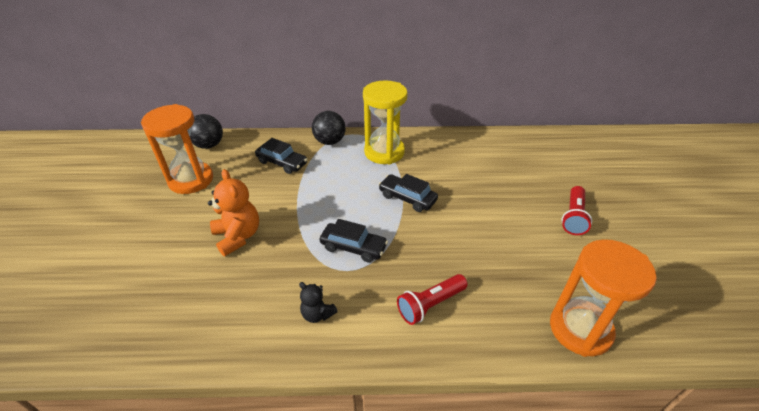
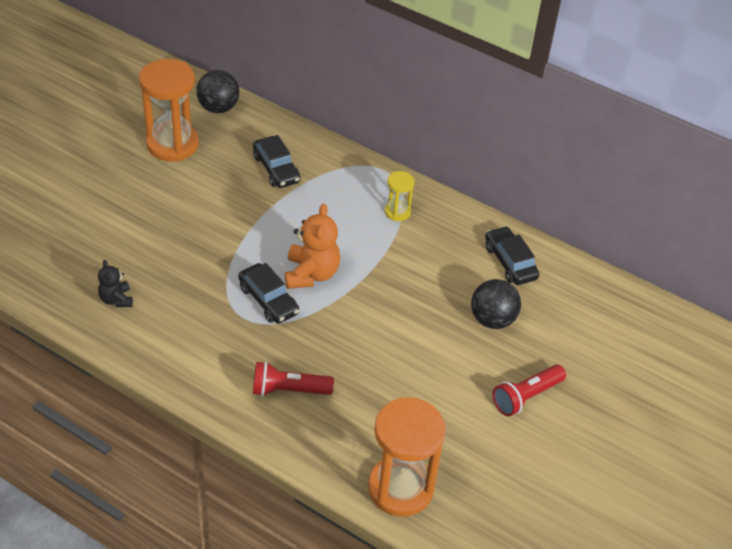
camera: 30 degrees right, 5 degrees up
orange teddy bear [208,169,259,256] -> orange teddy bear moved to [285,204,340,289]
black teddy bear [299,282,338,323] -> black teddy bear moved to [98,260,133,307]
black ball [312,111,346,145] -> black ball moved to [471,279,521,329]
yellow hourglass [363,80,408,164] -> yellow hourglass [385,171,415,221], size x0.49
black car [379,174,438,212] -> black car moved to [485,226,539,285]

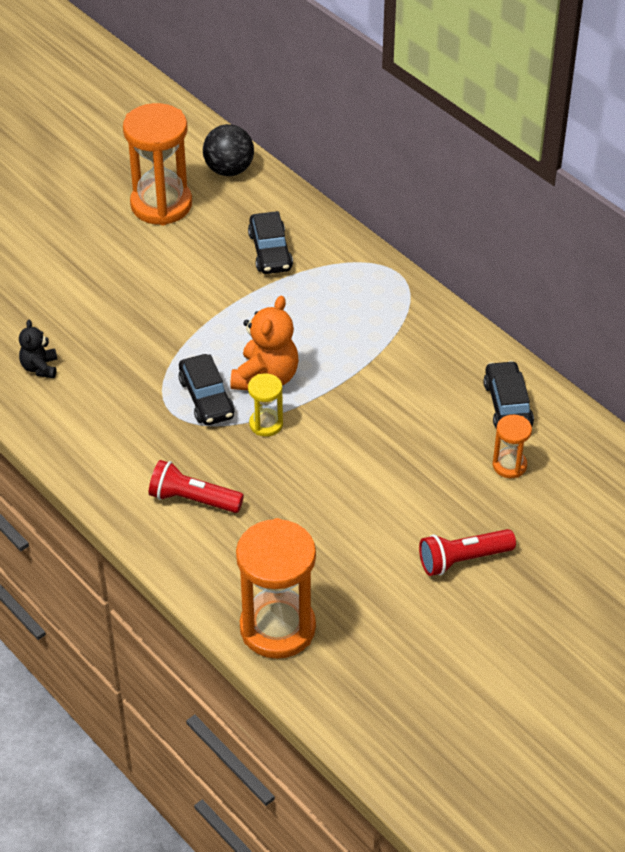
camera: 20 degrees right, 0 degrees up
yellow hourglass [385,171,415,221] -> yellow hourglass moved to [248,373,283,437]
black ball [471,279,521,329] -> none
none -> orange hourglass [493,415,532,478]

